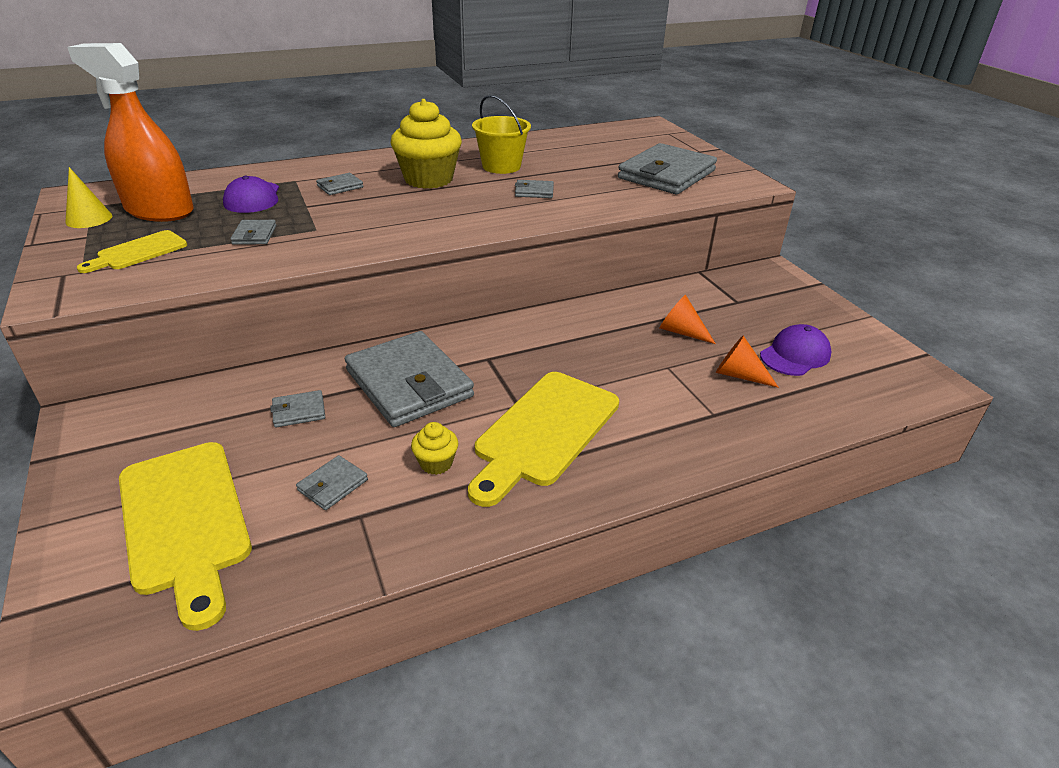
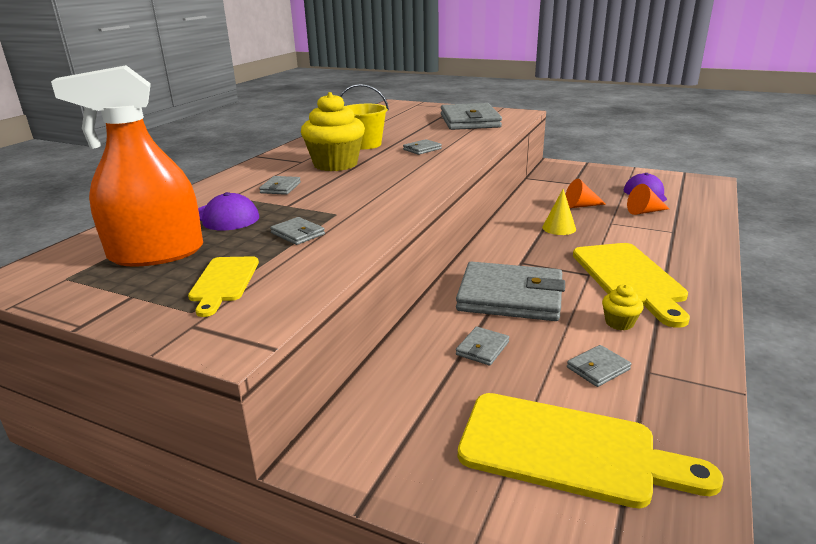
camera: 40 degrees left, 10 degrees down
yellow cone [65,167,112,228] -> yellow cone moved to [542,189,576,235]
grey wallet [296,455,368,510] -> grey wallet turned 60 degrees clockwise [567,345,632,387]

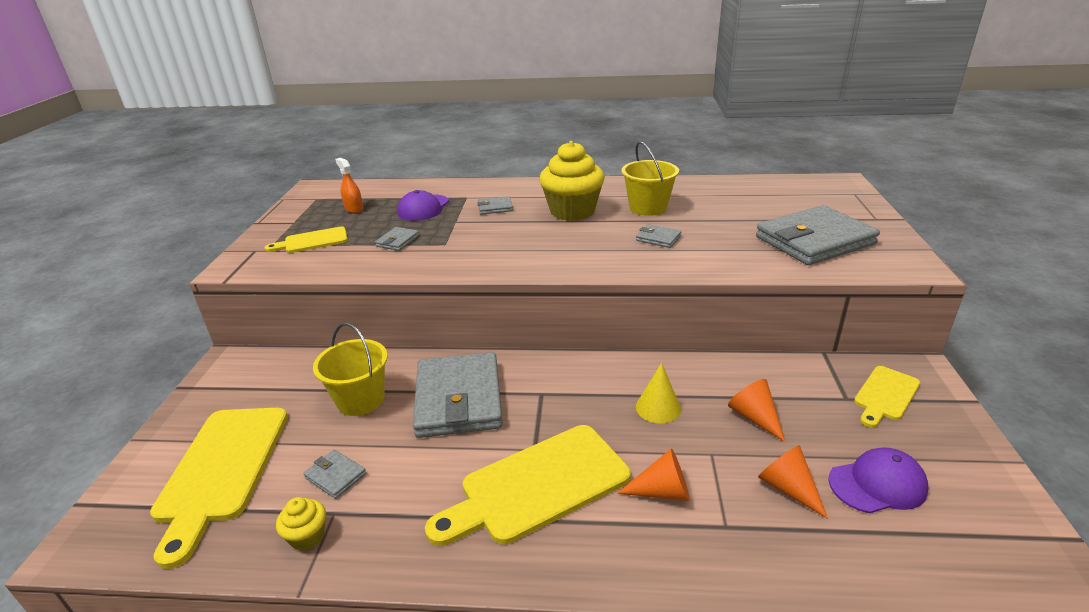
camera: 70 degrees right, 5 degrees up
orange spray bottle [51,65,203,267] -> orange spray bottle [335,158,363,213], size x0.42
grey wallet [456,327,509,366] -> yellow bucket [313,323,388,416]
yellow cupcake [602,284,644,330] -> yellow cupcake moved to [276,497,326,551]
none -> orange cone [617,448,690,501]
none -> yellow cutting board [854,366,920,427]

